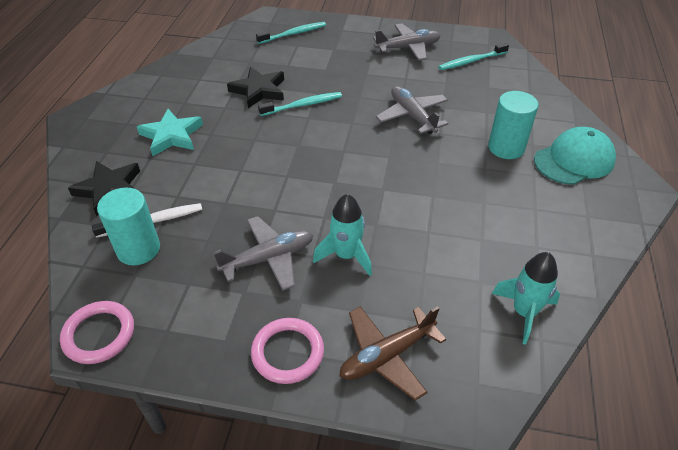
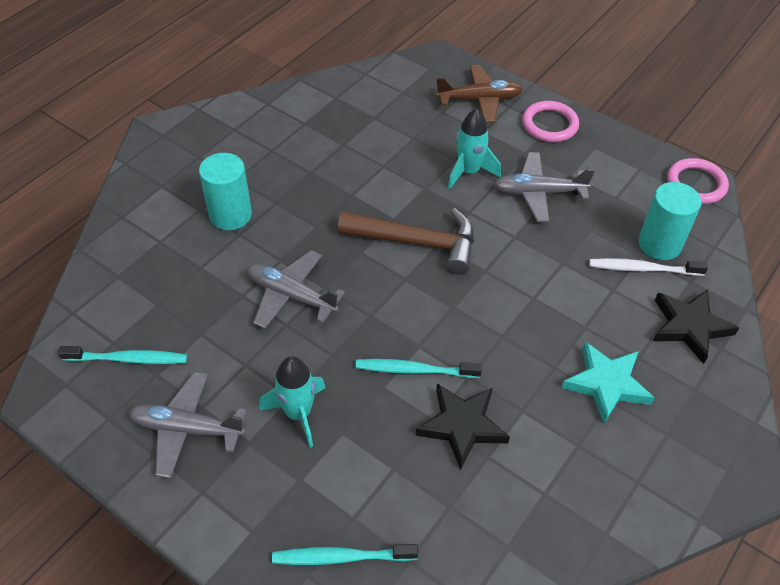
camera: 155 degrees left, 5 degrees up
grey plane [376,86,448,134] -> grey plane turned 120 degrees clockwise [247,250,345,329]
turquoise rocket [492,252,560,345] -> turquoise rocket moved to [259,356,326,448]
turquoise cap [534,127,616,185] -> none
none -> brown hammer [337,208,474,275]

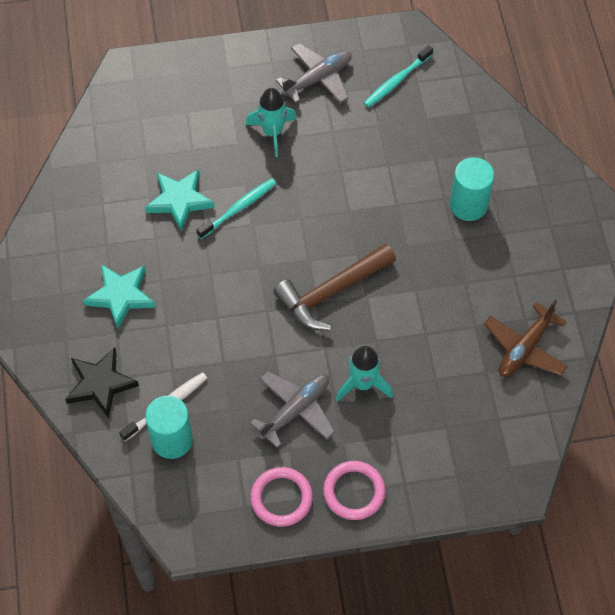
camera: 135 degrees right, 10 degrees up
grey plane [247,250,345,329] -> none
turquoise toothbrush [272,544,418,565] -> none
black star [416,383,510,470] -> turquoise star [145,169,215,232]
brown plane [435,65,523,123] -> brown plane moved to [484,299,568,377]
pink ring [667,158,729,204] -> pink ring moved to [250,467,313,527]

